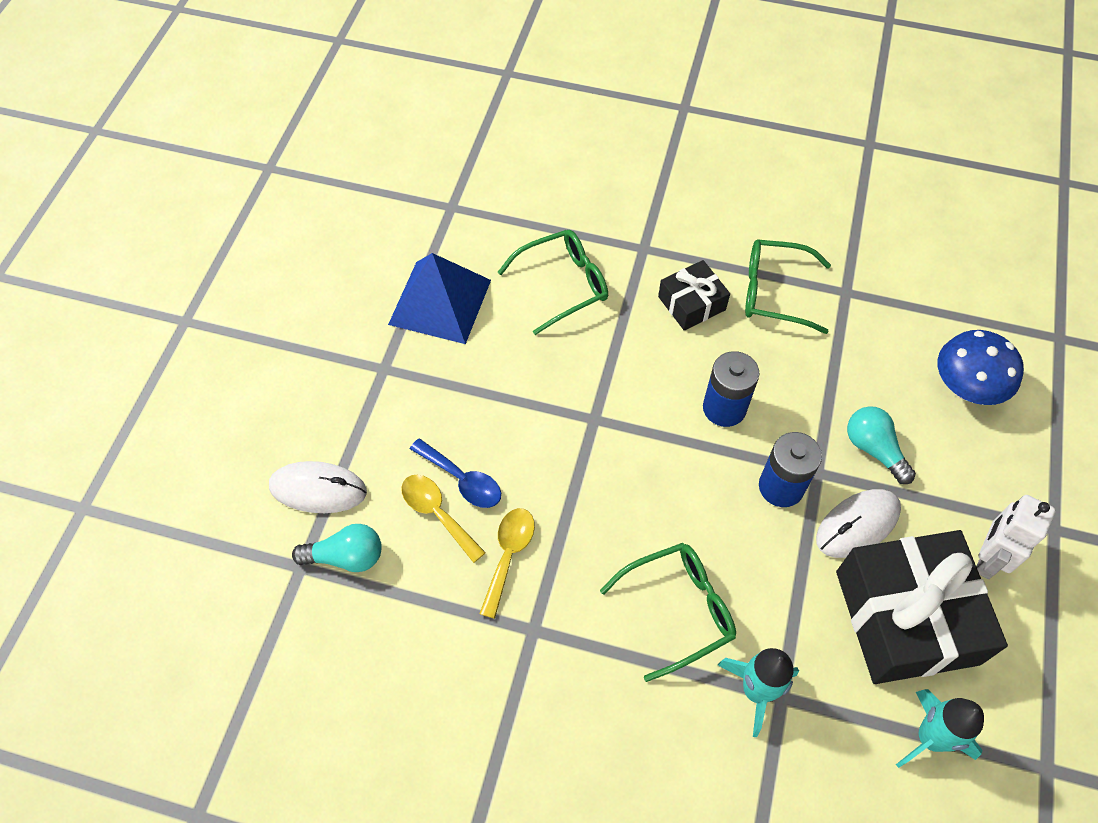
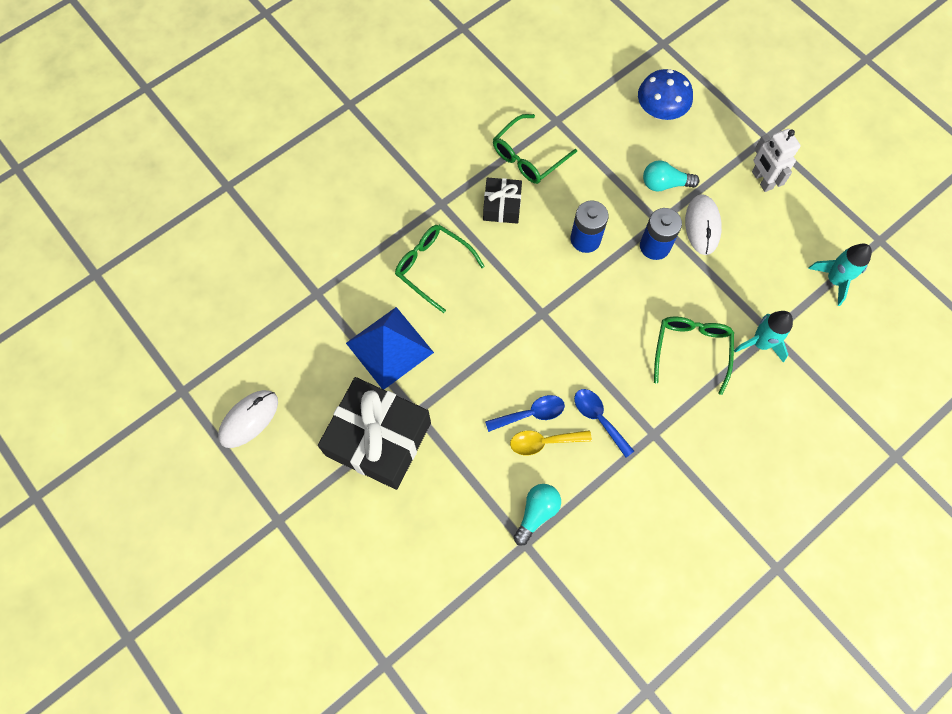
camera: 55 degrees left, 10 degrees up
white mouse [269,461,367,513] -> white mouse moved to [218,390,278,448]
yellow spoon [479,508,535,619] -> blue spoon [574,389,634,458]
green glasses [498,230,608,335] -> green glasses turned 60 degrees counterclockwise [395,225,485,313]
black gift [836,530,1008,684] -> black gift moved to [318,377,431,490]

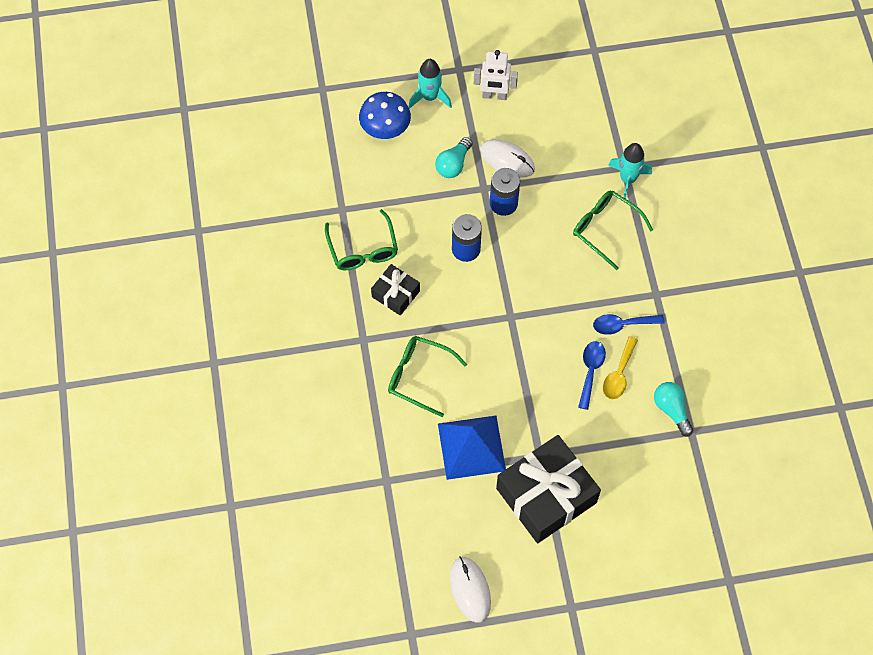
camera: 60 degrees left, 5 degrees down
green glasses [395,225,485,313] -> green glasses turned 45 degrees clockwise [388,336,467,417]
turquoise rocket [808,244,872,306] -> turquoise rocket moved to [409,59,452,109]

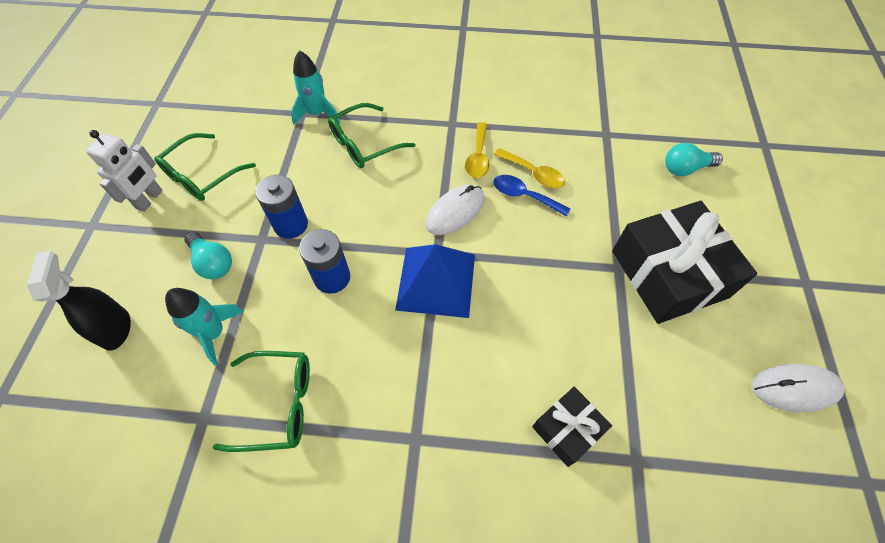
camera: 75 degrees left, 5 degrees down
blue mushroom [359,92,411,139] -> black spray bottle [27,250,131,350]
black gift [371,264,420,316] -> black gift moved to [532,387,612,467]
green glasses [388,336,467,417] -> green glasses moved to [154,133,256,201]
turquoise rocket [409,59,452,109] -> turquoise rocket moved to [165,288,244,365]
blue pyramid [438,416,506,480] -> blue pyramid moved to [395,244,475,318]
white mouse [480,139,535,178] -> white mouse moved to [426,184,485,235]
blue spoon [593,314,665,335] -> yellow spoon [465,122,489,178]
turquoise light bulb [654,382,693,437] -> turquoise light bulb moved to [665,143,723,176]

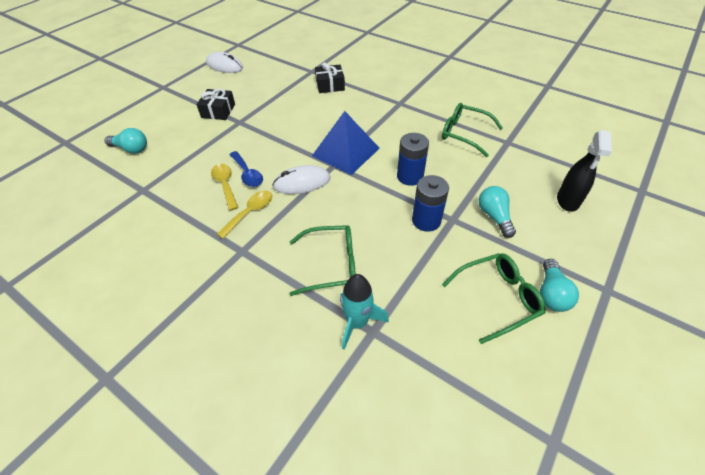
camera: 150 degrees left, 10 degrees down
white robot [86,130,163,212] -> turquoise light bulb [540,259,579,312]
turquoise rocket [165,288,244,365] -> none
black gift [612,201,757,324] -> black gift [196,89,235,120], size x0.51

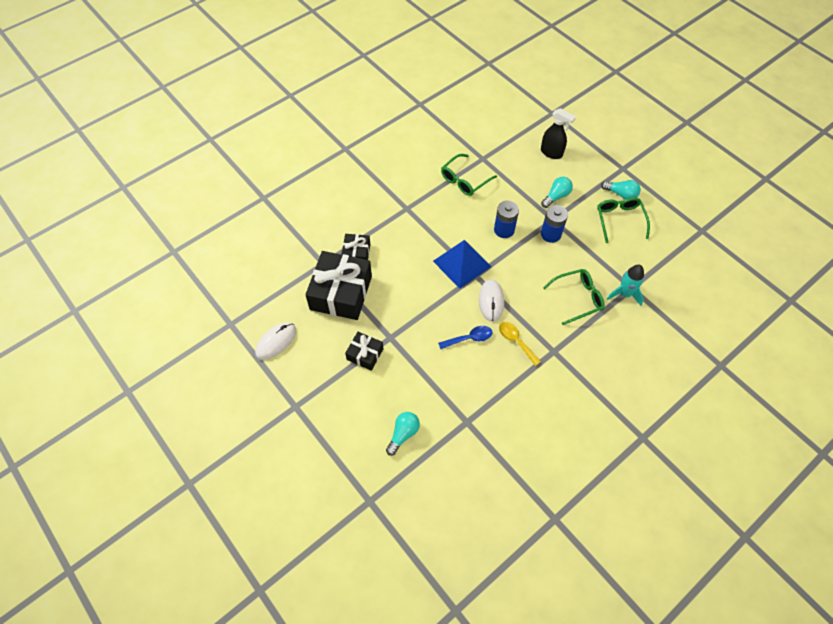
camera: 75 degrees left, 10 degrees up
yellow spoon [211,164,238,211] -> none
green glasses [290,225,356,296] -> green glasses turned 60 degrees clockwise [543,269,605,325]
turquoise light bulb [479,186,516,238] -> turquoise light bulb turned 135 degrees clockwise [541,177,573,208]
none -> black gift [305,251,372,320]

